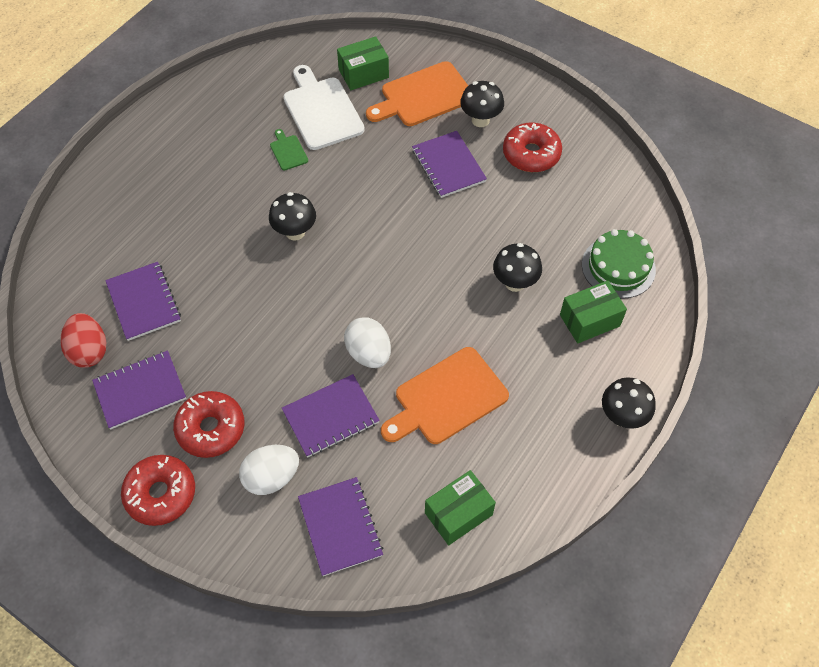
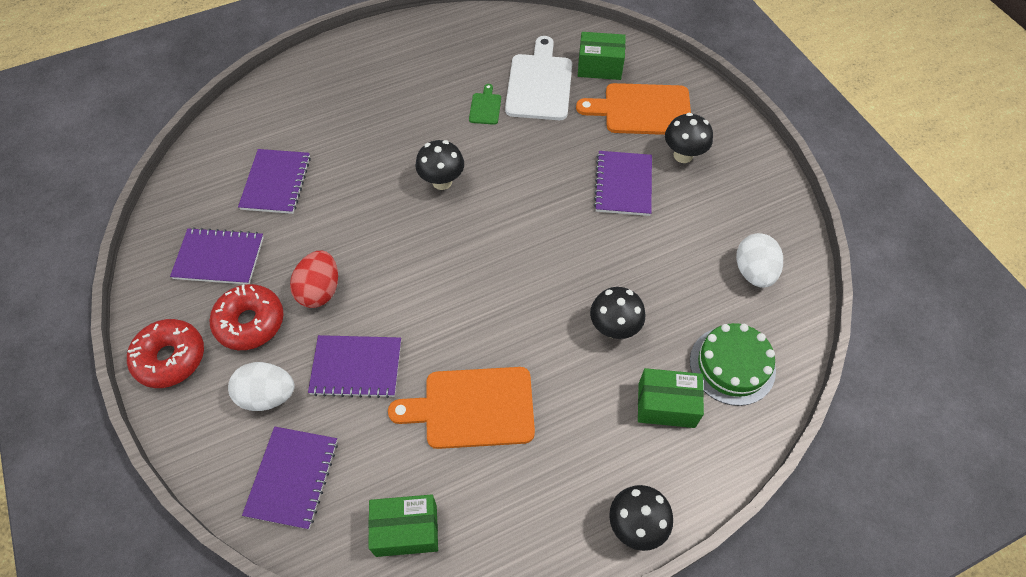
camera: 30 degrees right, 0 degrees up
red egg [61,313,106,368] -> red egg moved to [290,251,338,308]
white egg [344,317,391,368] -> white egg moved to [736,233,783,288]
red donut [503,123,562,172] -> none

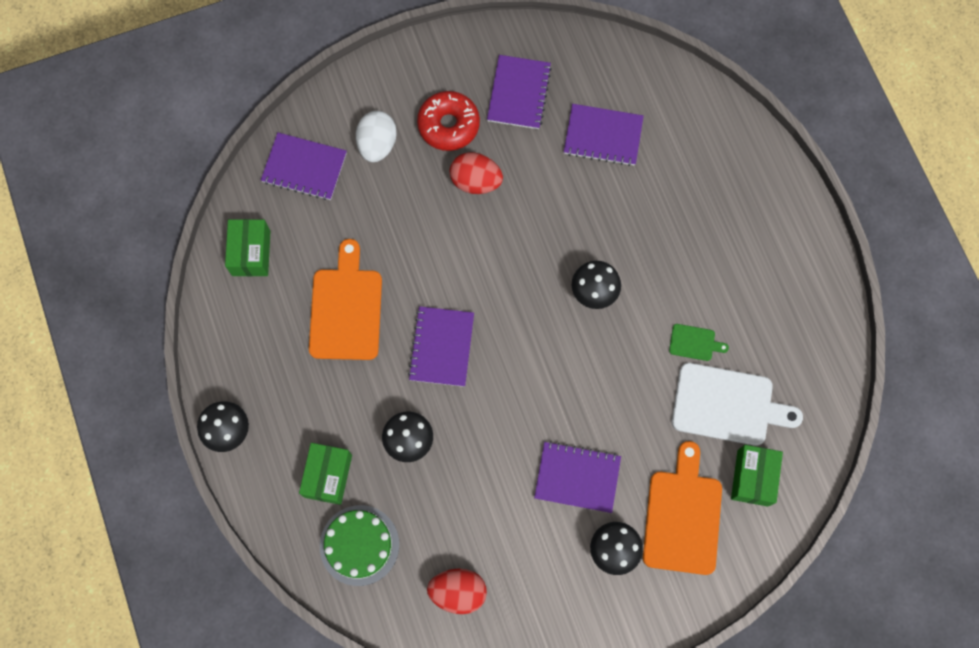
camera: 95 degrees right, 15 degrees up
red donut [127,319,204,388] -> none
purple notebook [308,335,401,398] -> purple notebook moved to [408,306,474,387]
white egg [736,233,783,288] -> red egg [427,569,487,614]

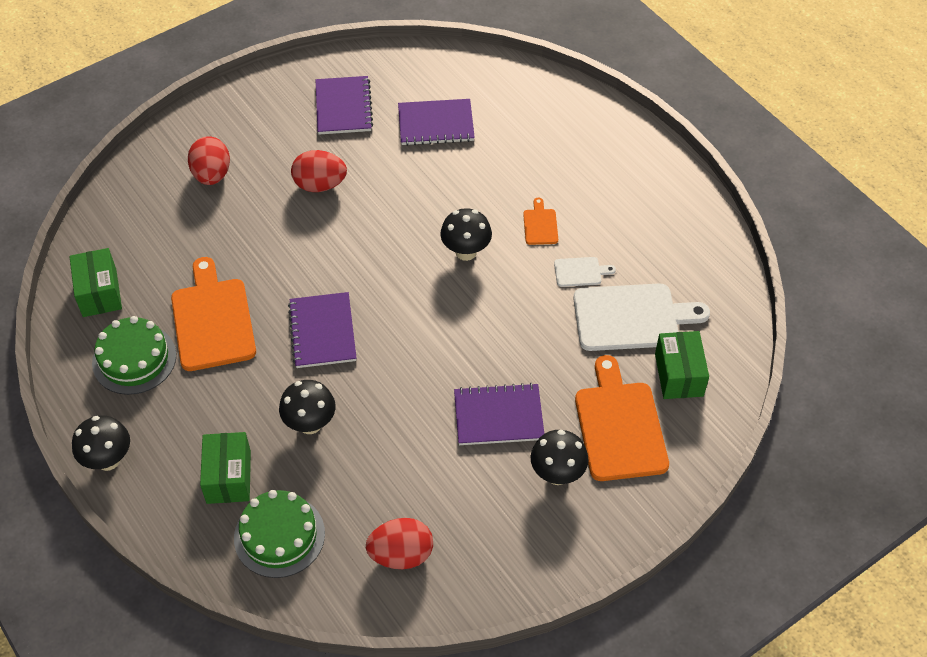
camera: 15 degrees left, 20 degrees down
purple notebook [261,132,347,200] -> none
white egg [356,111,397,162] -> red egg [188,136,230,185]
red donut [417,91,480,151] -> none
green cutting board [669,324,729,361] -> white cutting board [554,257,616,287]
none -> green cake [92,316,176,395]
none -> orange cutting board [523,198,558,245]

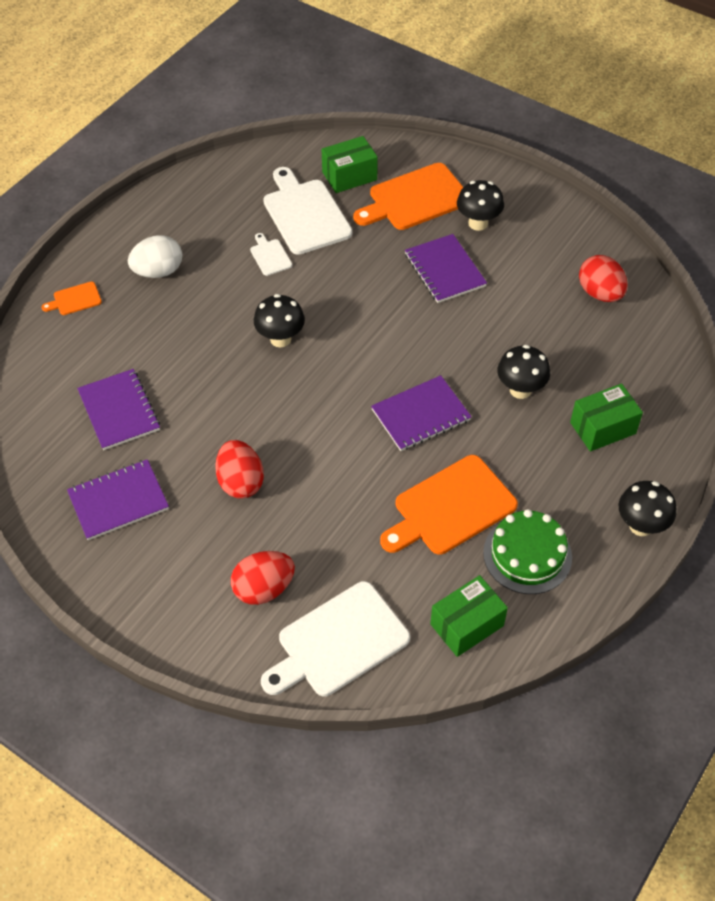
camera: 110 degrees left, 0 degrees up
green cake [234,490,325,578] -> none
orange cutting board [523,198,558,245] -> orange cutting board moved to [41,281,102,315]
none -> white egg [128,235,182,278]
none -> white cutting board [261,581,410,696]

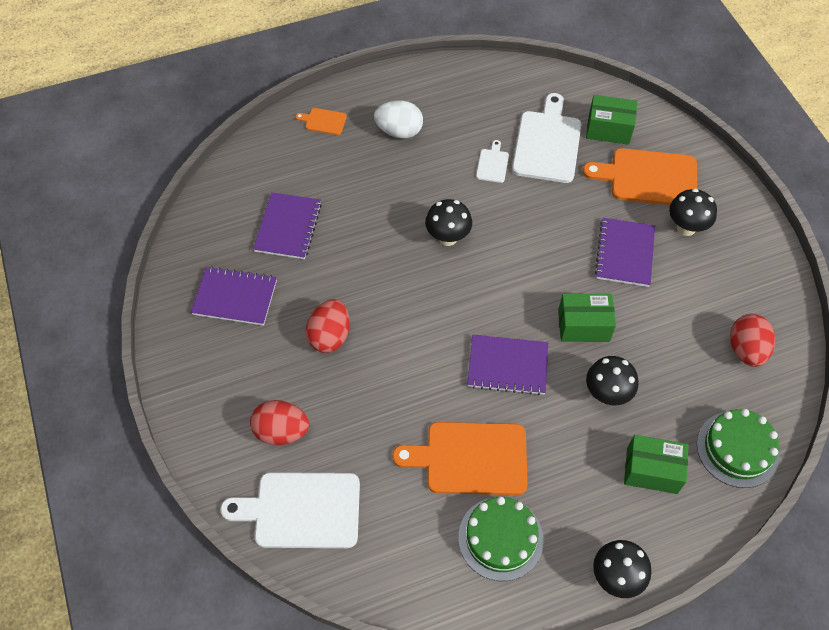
camera: 35 degrees right, 5 degrees up
green box [430,575,508,657] -> green box moved to [558,294,616,342]
none -> green cake [697,409,779,488]

